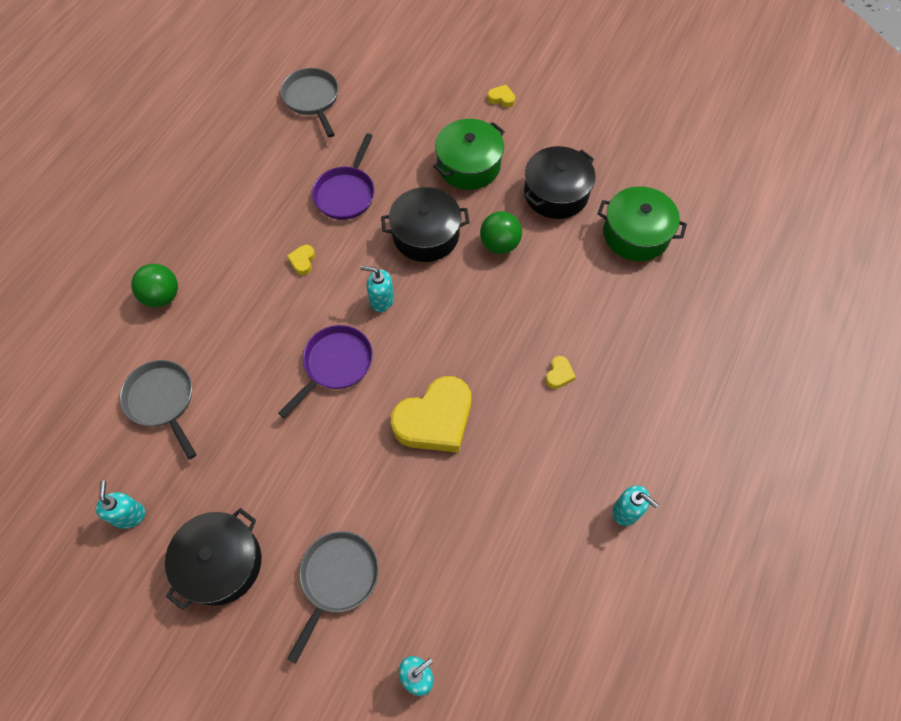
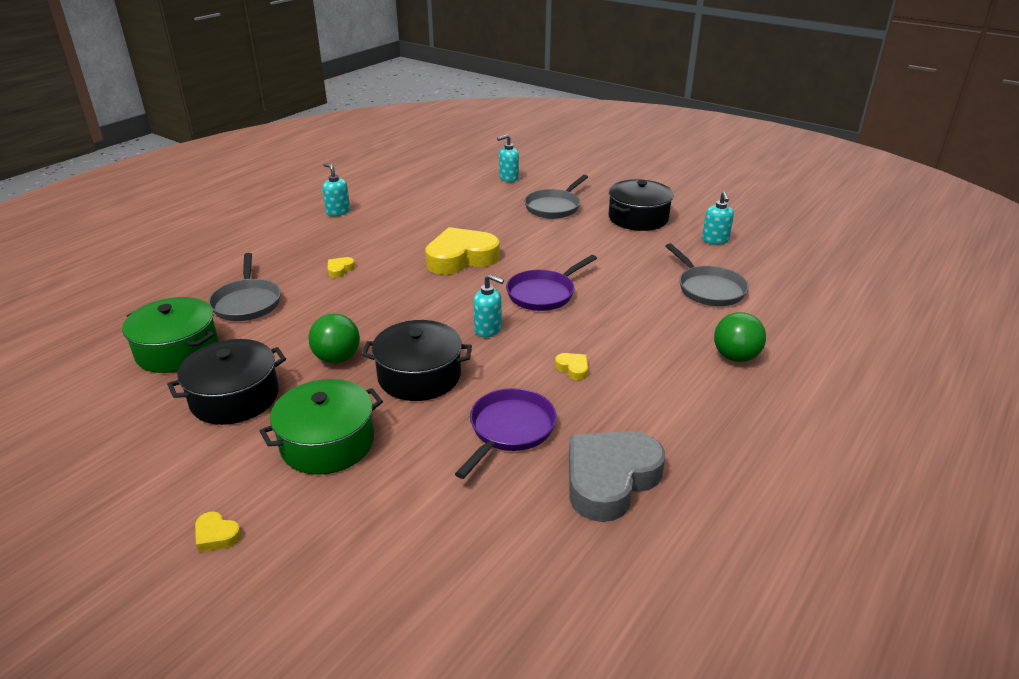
camera: 170 degrees left, 30 degrees down
grey pan [280,68,339,137] -> grey pan moved to [208,253,281,321]
yellow heart [287,245,315,275] -> yellow heart turned 60 degrees counterclockwise [555,353,588,380]
none -> grey heart [569,431,665,522]

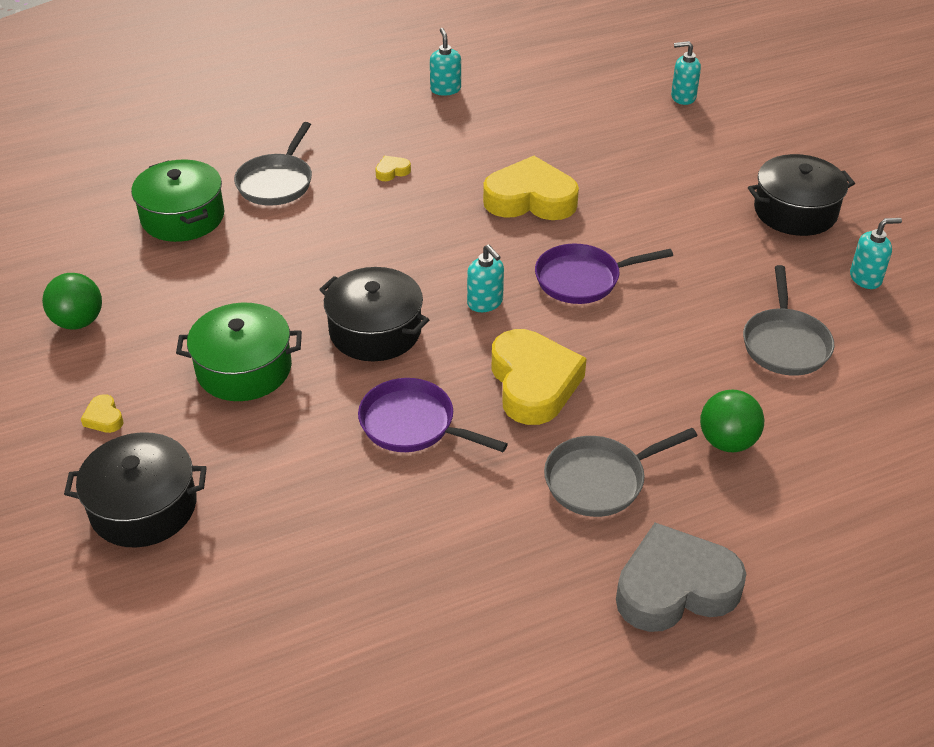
camera: 30 degrees right, 10 degrees up
black pot [167,339,286,425] -> black pot moved to [64,432,207,548]
green ball [308,314,360,364] -> green ball moved to [42,273,102,330]
purple pan [455,388,557,479] -> purple pan turned 120 degrees counterclockwise [358,378,508,452]
grey pan [524,175,588,219] -> grey pan moved to [544,428,698,517]
yellow heart [555,353,588,380] -> yellow heart [491,329,587,425], size x2.48
grey heart [569,431,665,522] -> grey heart moved to [616,523,746,632]
turquoise soap dispenser [702,192,734,244] -> turquoise soap dispenser turned 135 degrees counterclockwise [850,218,902,289]

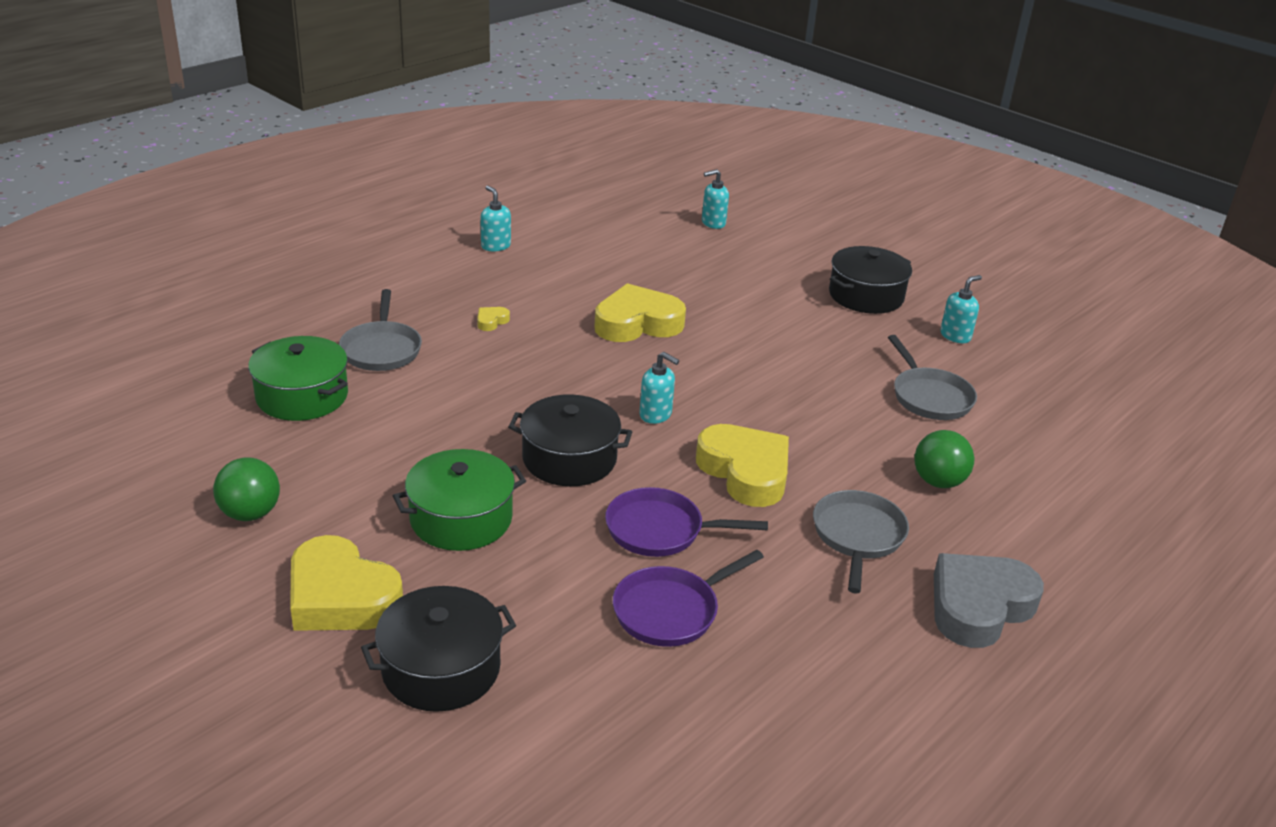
camera: 25 degrees left, 10 degrees down
yellow heart [81,394,123,433] -> yellow heart [290,535,403,631], size x2.48
purple pan [535,244,673,304] -> purple pan moved to [613,550,764,647]
grey pan [544,428,698,517] -> grey pan turned 150 degrees clockwise [813,490,909,594]

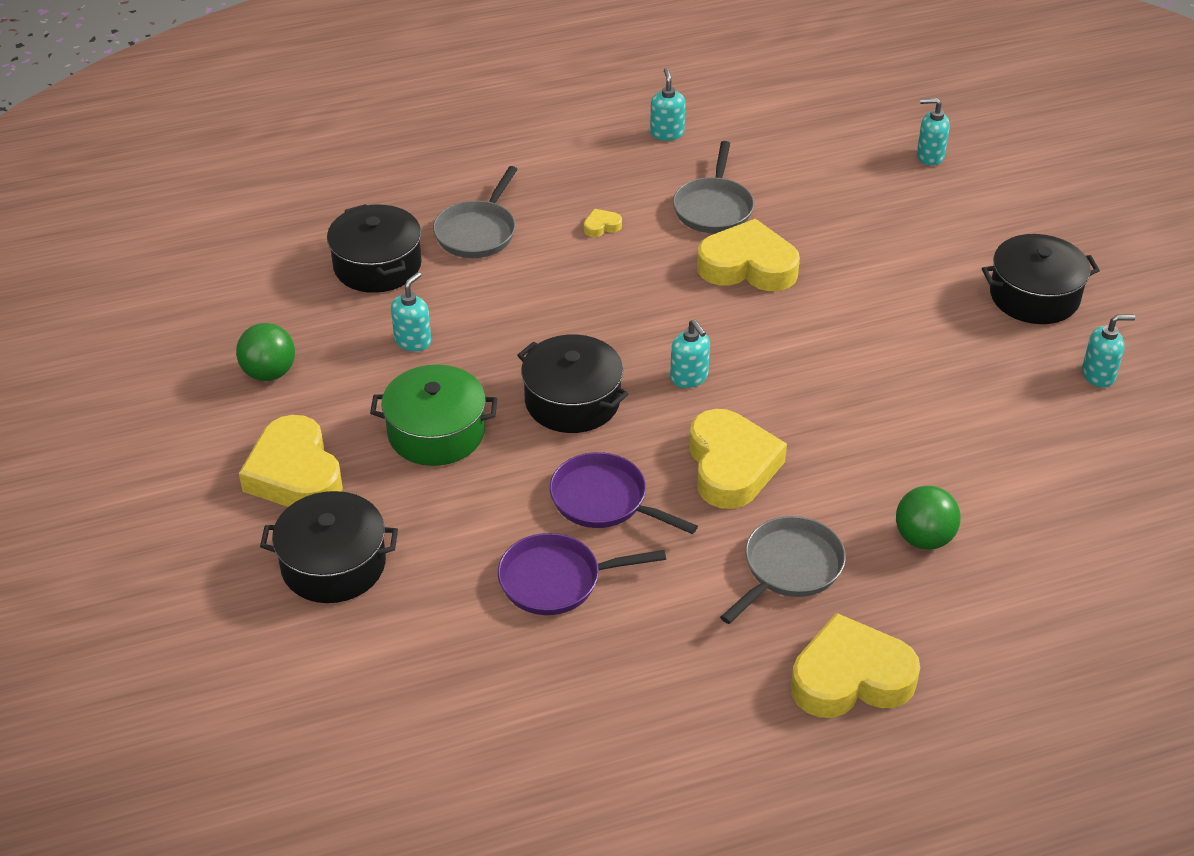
camera: 30 degrees right, 10 degrees up
green pot [248,336,348,421] -> black pot [327,204,422,293]
grey pan [888,335,977,420] -> grey pan moved to [673,141,754,233]
grey heart [934,553,1044,648] -> yellow heart [791,613,920,718]
none -> turquoise soap dispenser [391,272,431,351]

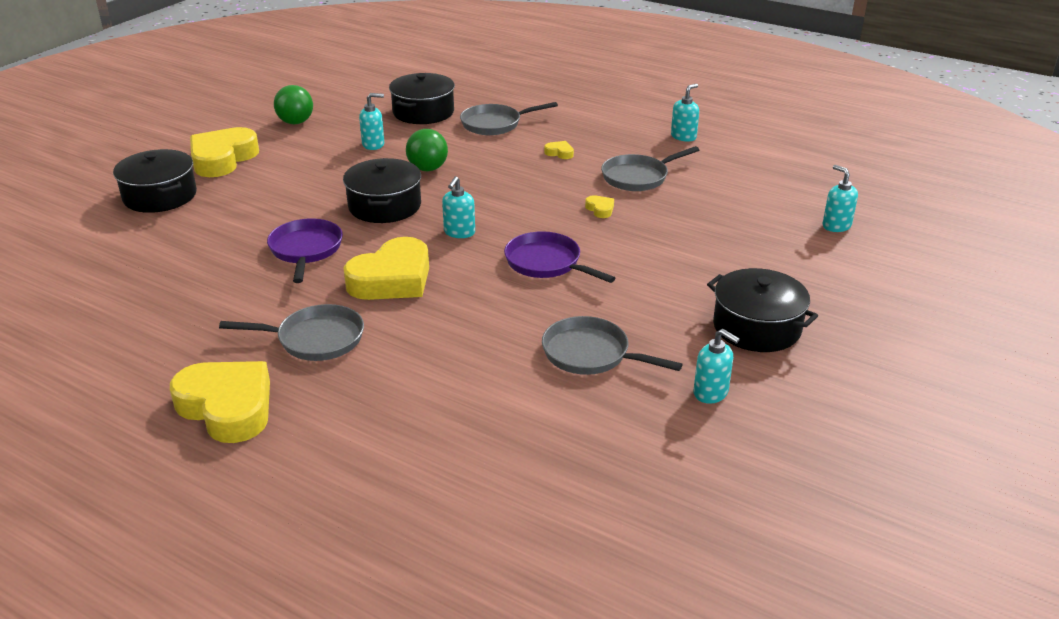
camera: 50 degrees right, 10 degrees down
green pot [370,365,497,466] -> none
purple pan [498,533,666,615] -> purple pan moved to [504,231,615,283]
yellow heart [697,219,800,291] -> yellow heart [585,195,614,218], size x0.40
green ball [896,486,961,550] -> green ball moved to [406,129,448,171]
none -> grey pan [542,316,683,375]

